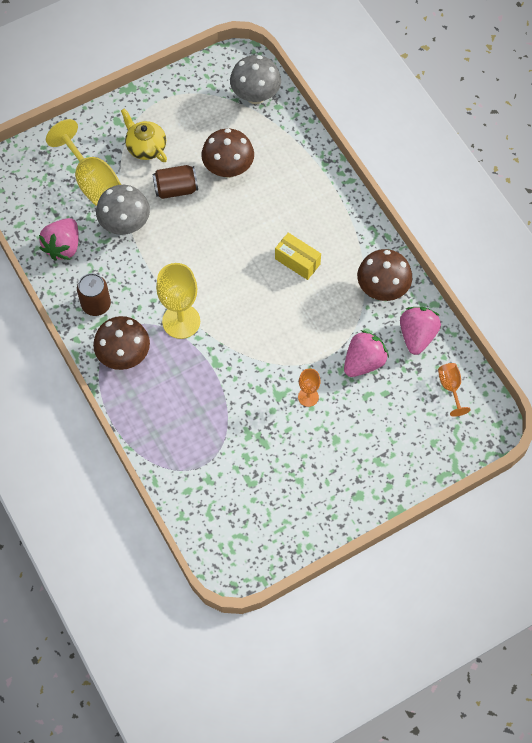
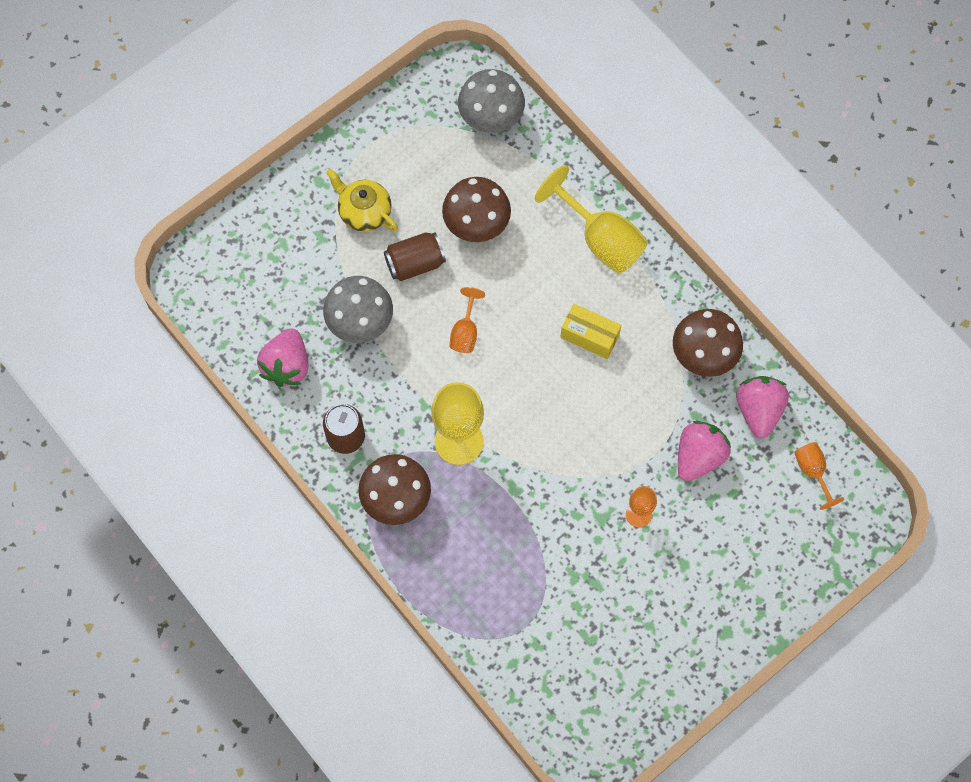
camera: 10 degrees left, 5 degrees up
yellow goblet [46,119,121,206] -> yellow goblet moved to [535,165,648,274]
none -> orange goblet [450,287,485,353]

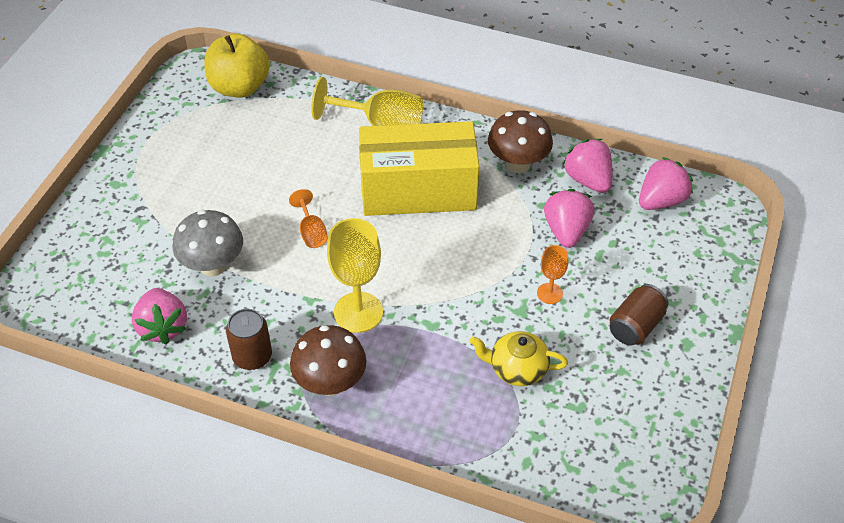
camera: 30 degrees left, 20 degrees down
yellow teapot [326,169,398,232] -> yellow teapot moved to [470,331,568,386]
brown can [384,232,446,281] -> brown can moved to [610,284,669,346]
brown mushroom [442,177,511,242] -> none
grey mushroom [458,69,525,133] -> yellow apple [204,33,270,97]
yellow box [560,304,621,359] -> yellow box [359,121,479,216], size x2.28
orange goblet [794,442,844,510] -> pink strawberry [639,157,693,210]

